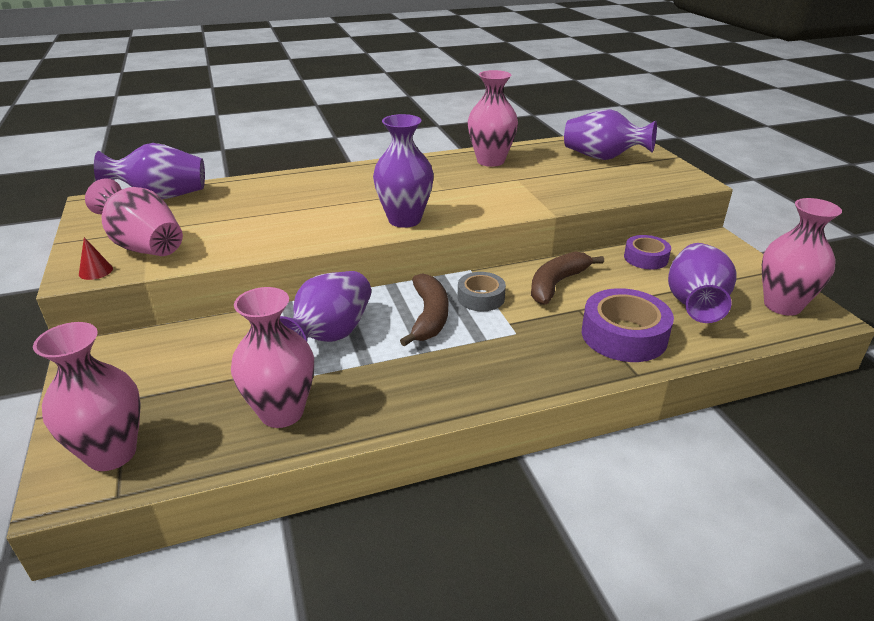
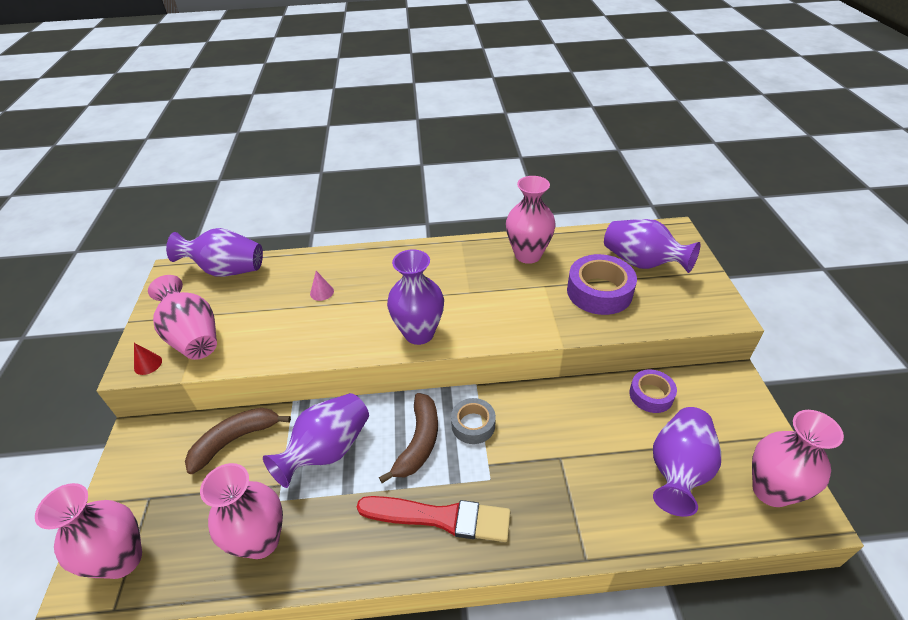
camera: 15 degrees right, 10 degrees up
brown banana [531,252,604,304] -> brown banana moved to [185,408,291,474]
purple tape [582,288,674,362] -> purple tape moved to [567,254,637,315]
none -> pink cone [310,271,334,301]
none -> red brush [357,496,511,542]

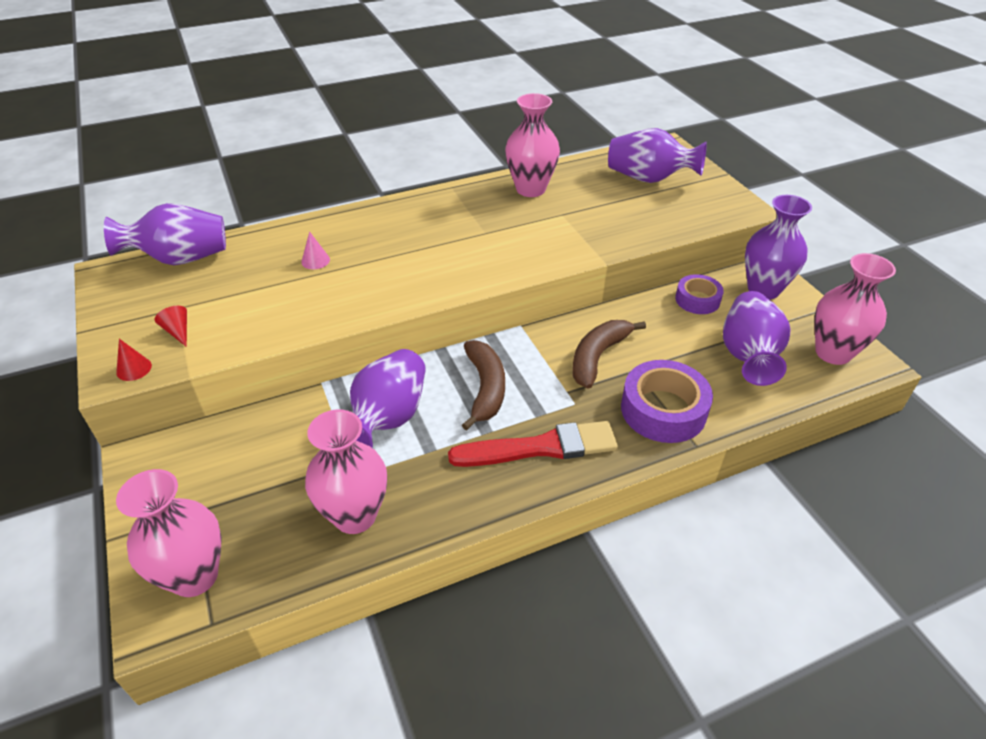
camera: 20 degrees left, 0 degrees up
pink vase [148,275,217,360] -> red cone [155,306,187,347]
brown banana [185,408,291,474] -> brown banana moved to [572,320,646,389]
purple vase [387,249,444,345] -> purple vase moved to [745,195,812,299]
grey tape [451,398,496,444] -> none
purple tape [567,254,637,315] -> purple tape moved to [621,360,713,443]

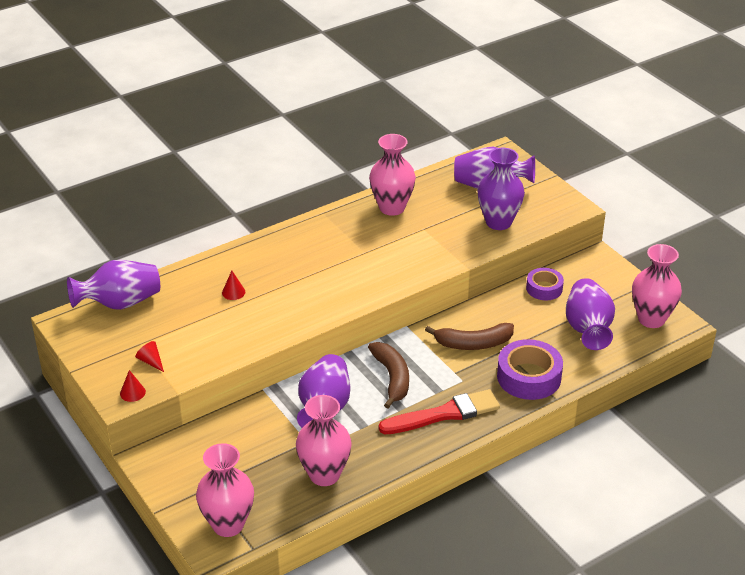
camera: 10 degrees left, 5 degrees down
pink cone [301,231,330,269] -> red cone [222,271,245,300]
brown banana [572,320,646,389] -> brown banana turned 120 degrees counterclockwise [425,323,514,350]
purple vase [745,195,812,299] -> purple vase moved to [477,148,525,230]

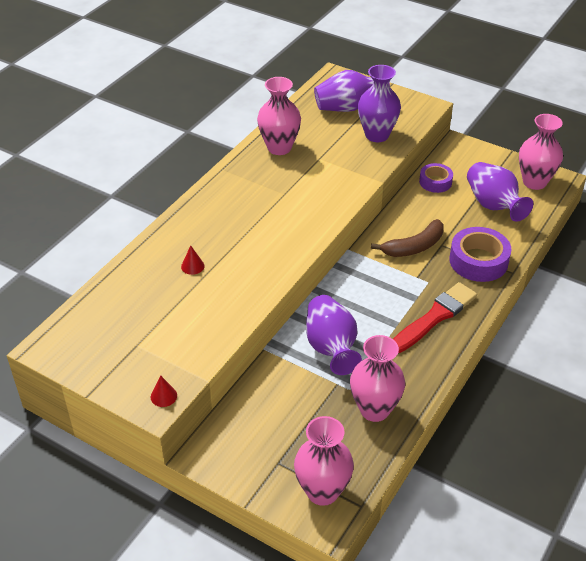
camera: 25 degrees left, 5 degrees up
purple vase [67,260,160,310] -> none
red cone [135,341,164,372] -> none
brown banana [368,342,409,408] -> none

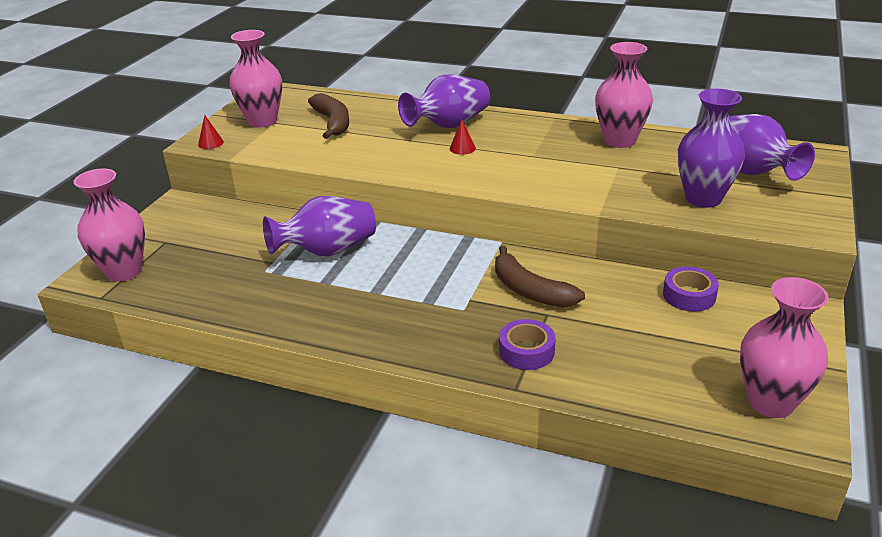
camera: 80 degrees right, 10 degrees down
red cone [181,245,205,275] -> red cone moved to [450,120,476,155]
pink vase [350,335,405,422] -> pink vase moved to [229,30,282,128]
red brush [393,282,477,353] -> none
purple tape [449,227,512,282] -> purple tape [499,319,555,370], size x0.61
purple vase [467,162,533,222] -> purple vase moved to [398,74,490,128]
none -> brown banana [308,93,349,139]

